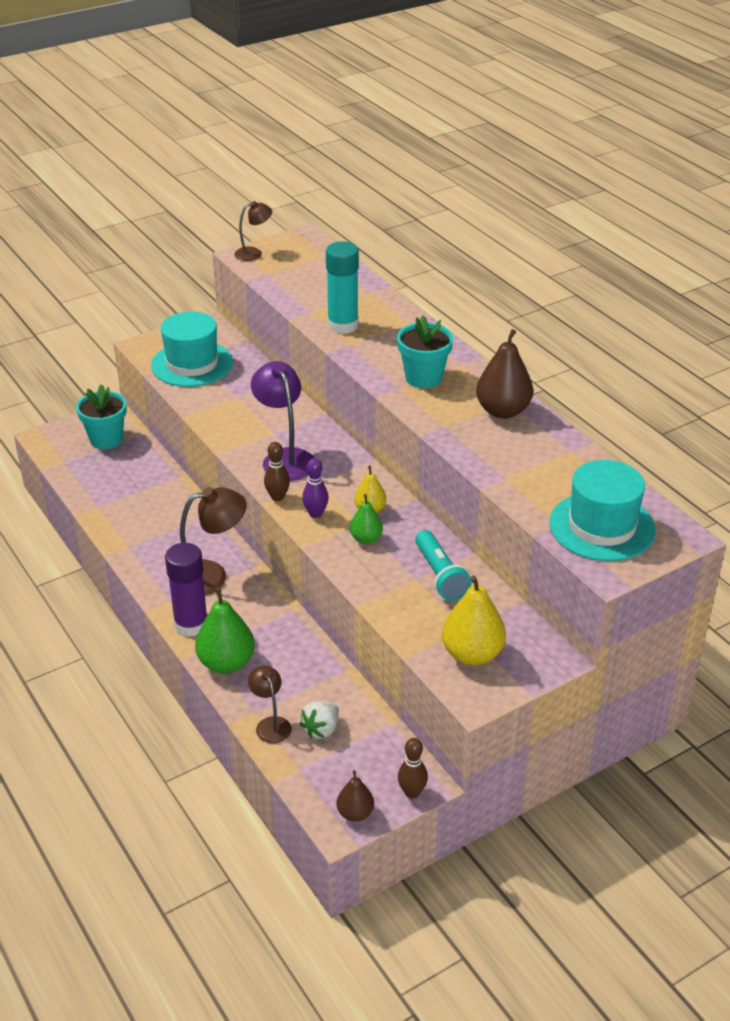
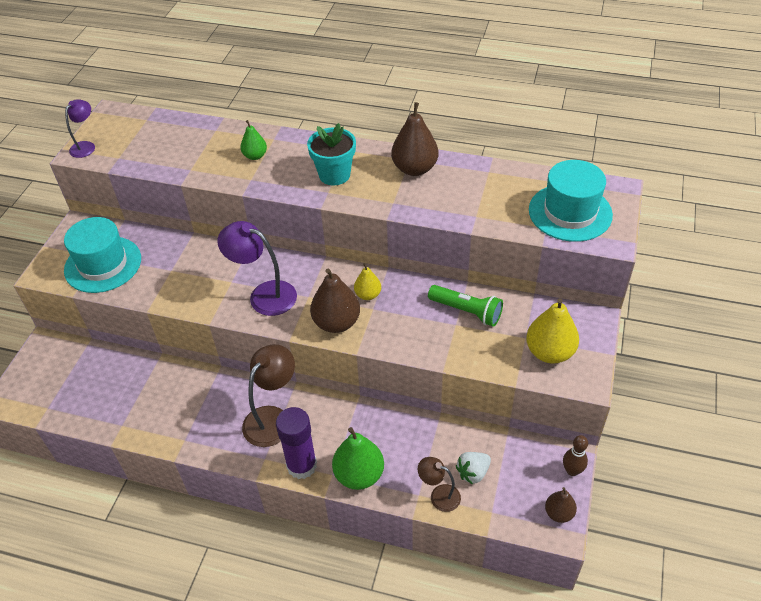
camera: 40 degrees left, 10 degrees up
turquoise flower pot [76,384,127,449] -> none
brown lamp [234,201,272,261] -> purple lamp [65,99,95,158]
brown bowling pin [264,442,290,501] -> none
white strawberry [300,701,339,739] -> white strawberry turned 60 degrees clockwise [456,452,491,484]
purple bowling pin [302,458,329,518] -> brown pear [310,269,360,333]
turquoise glue stick [326,242,359,334] -> none
green pear [350,494,383,544] -> green pear moved to [240,120,267,160]
turquoise flashlight [415,530,472,601] -> green flashlight [428,285,503,326]

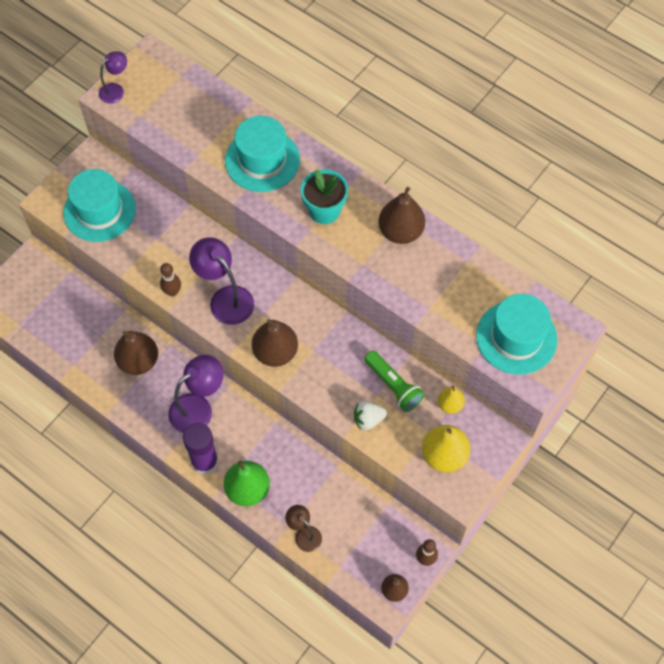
camera: 20 degrees right, 15 degrees up
green pear [240,120,267,160] -> turquoise hat [225,116,300,192]
brown lamp [242,344,295,447] -> purple lamp [168,355,223,433]
yellow pear [354,263,381,300] -> yellow pear moved to [438,385,465,414]
white strawberry [456,452,491,484] -> white strawberry moved to [354,401,387,430]
none -> brown pear [114,331,158,375]
none -> brown bowling pin [160,263,181,297]

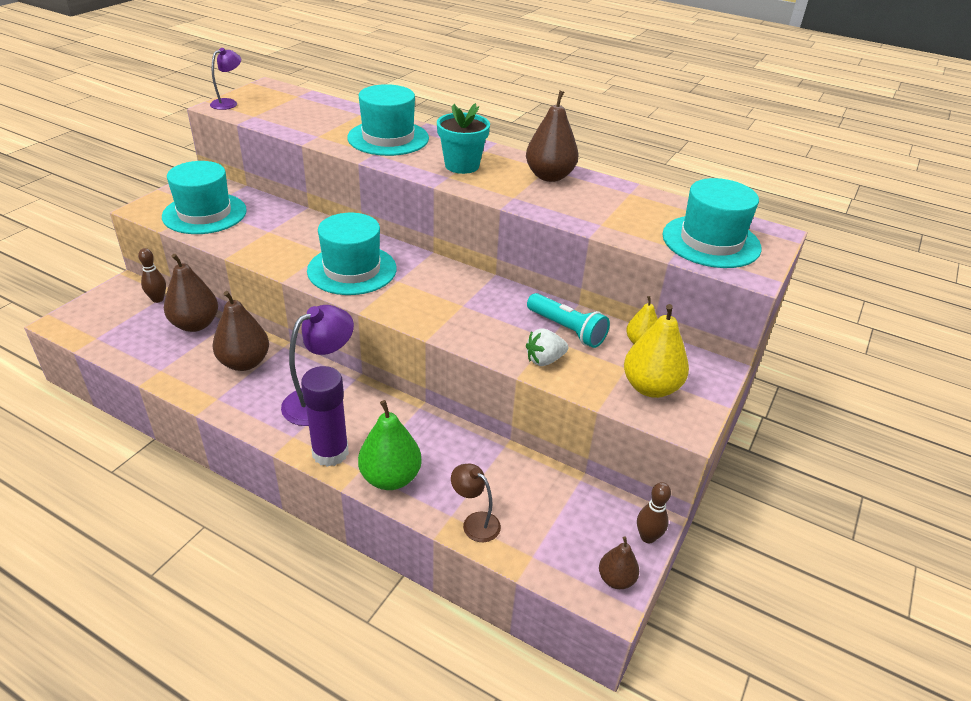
camera: 10 degrees left, 25 degrees down
brown bowling pin [160,263,181,297] -> brown bowling pin moved to [138,248,166,303]
purple lamp [189,237,255,325] -> turquoise hat [307,213,397,295]
brown pear [252,319,298,367] -> brown pear moved to [164,254,218,332]
green flashlight [364,350,424,412] -> turquoise flashlight [527,293,610,348]

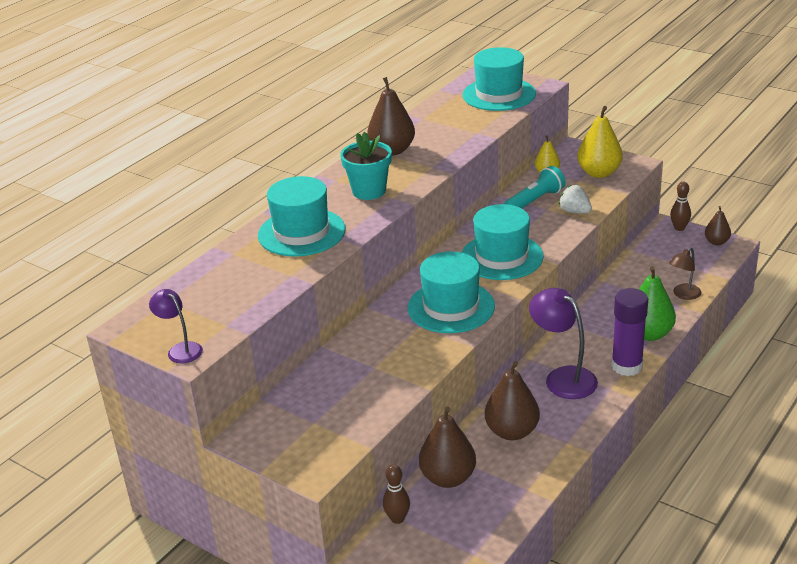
camera: 80 degrees left, 5 degrees down
turquoise hat [162,161,247,234] -> turquoise hat moved to [461,204,544,280]
white strawberry [526,328,568,366] -> white strawberry turned 150 degrees clockwise [559,185,592,213]

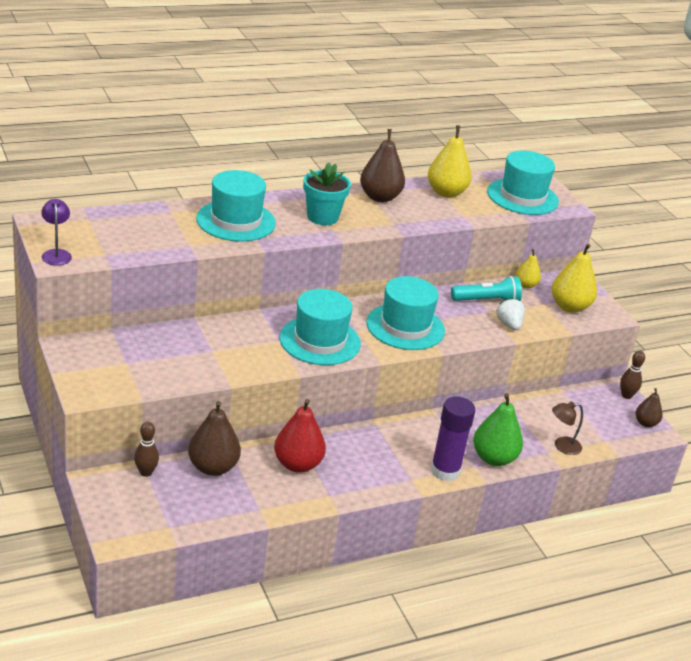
camera: 25 degrees right, 0 degrees up
brown pear [485,361,540,440] -> red pear [274,399,326,473]
purple lamp [529,288,598,399] -> none
none -> yellow pear [428,125,472,198]

